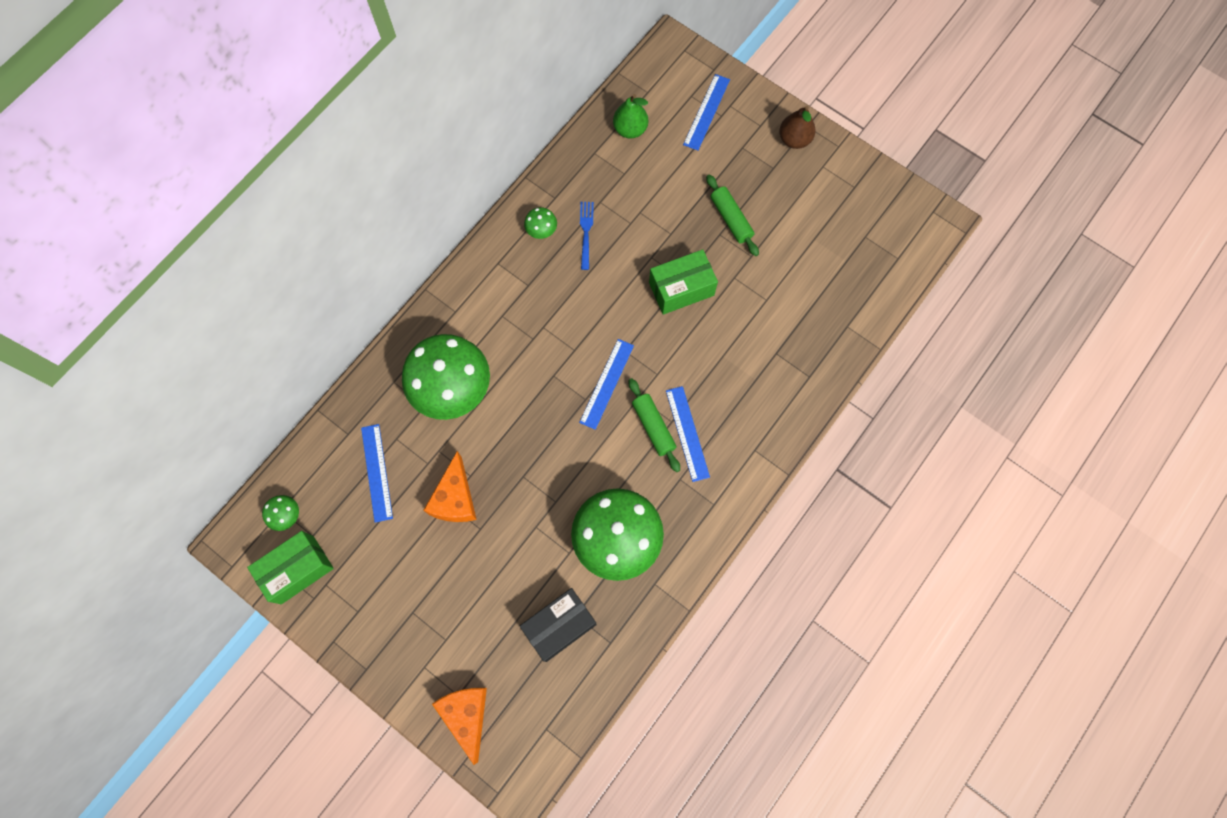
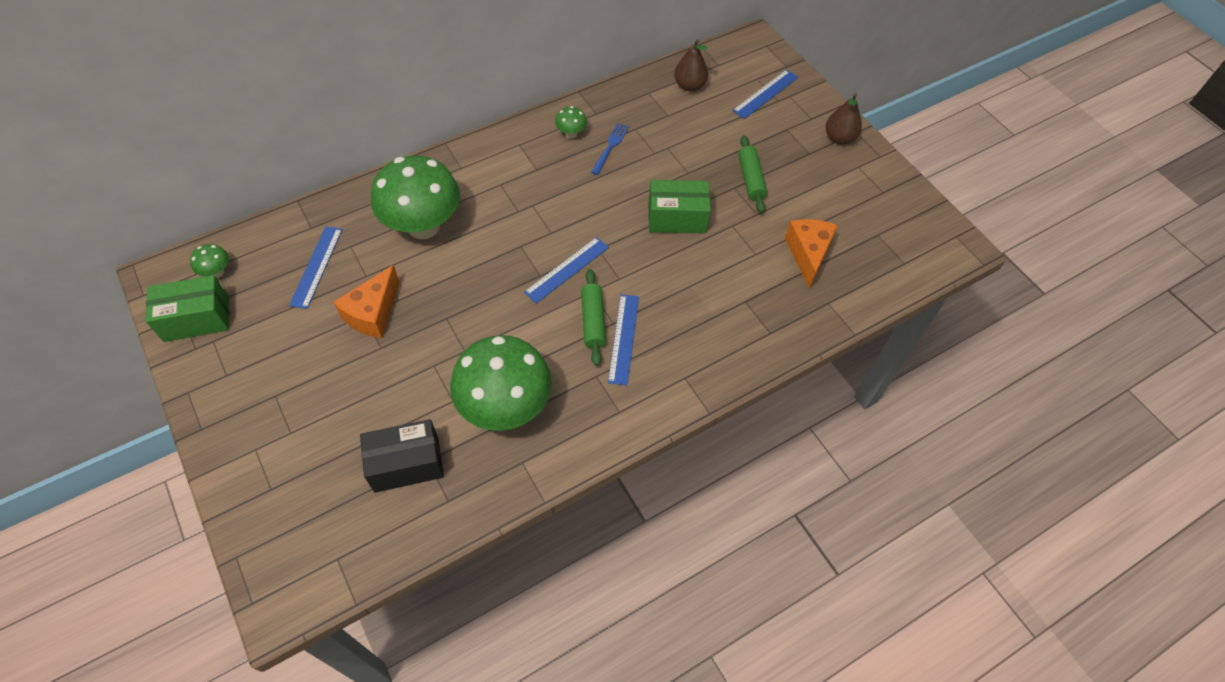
camera: 20 degrees right, 15 degrees down
orange cheese [432,688,487,765] -> orange cheese moved to [785,219,838,289]
green pear [613,94,648,139] -> brown pear [674,39,708,91]

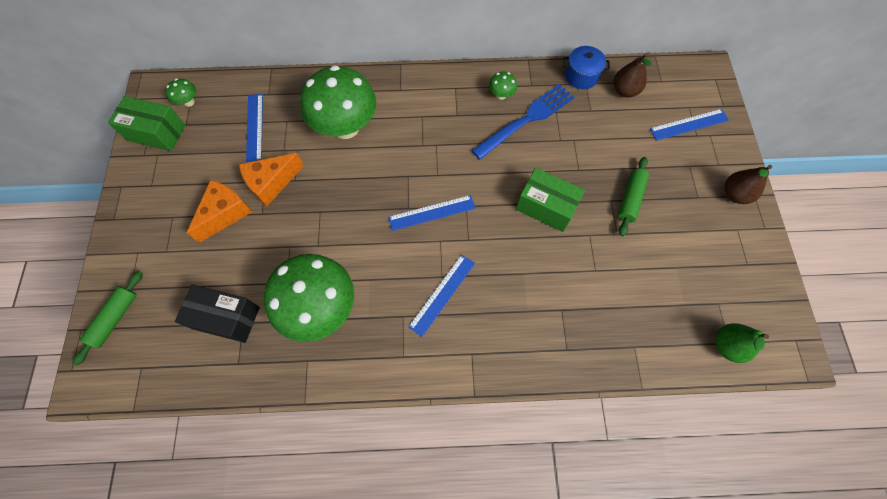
camera: 30 degrees right, 10 degrees up
blue ruler [289,226,343,309] -> blue ruler turned 45 degrees counterclockwise [246,94,263,163]
green rolling pin [581,269,606,366] -> green rolling pin moved to [73,271,143,366]
blue fork [591,123,629,175] -> blue fork [471,84,574,159], size x1.90
orange cheese [785,219,838,289] -> orange cheese moved to [187,180,252,243]
none -> blue pot [564,46,610,89]
none -> green pear [715,323,769,363]

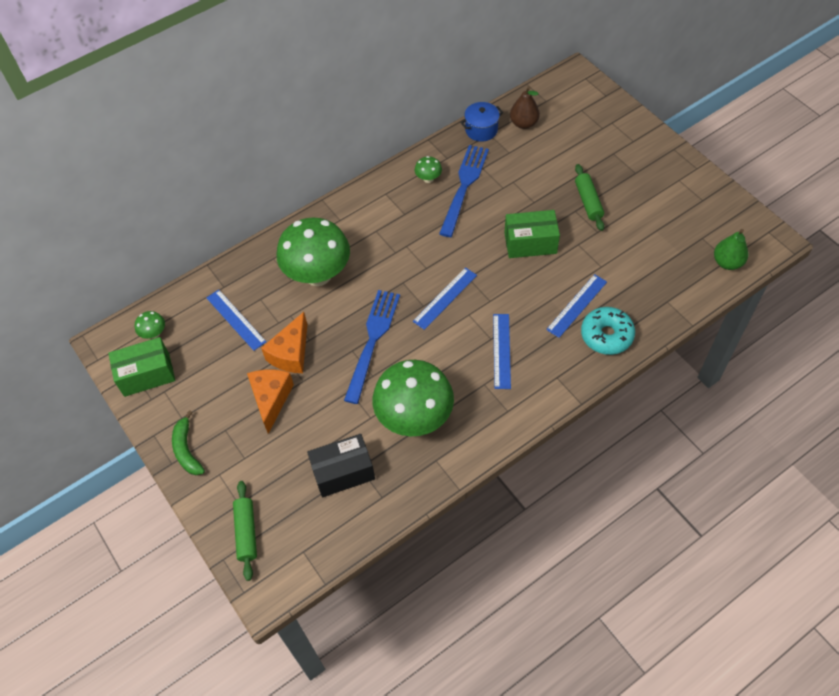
camera: 30 degrees left, 10 degrees down
blue ruler [650,109,729,141] -> blue ruler moved to [546,274,607,338]
brown pear [724,165,772,204] -> none
none -> green banana [172,410,205,475]
none -> blue fork [344,290,400,404]
none -> turquoise donut [581,307,635,355]

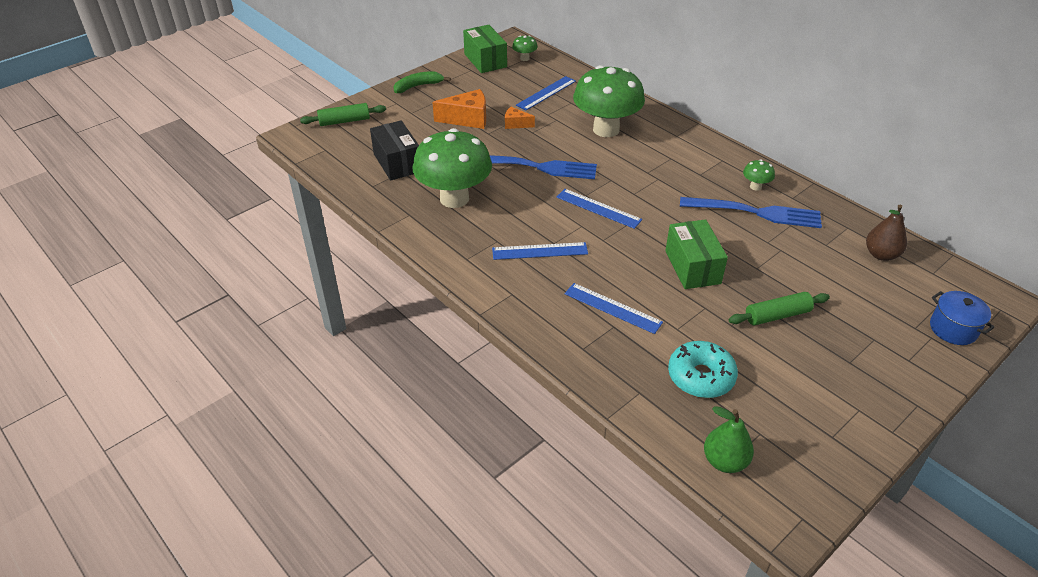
camera: 80 degrees right, 15 degrees down
orange cheese [261,312,307,373] -> orange cheese [505,107,535,129], size x0.57
blue pot [460,102,503,142] -> blue pot moved to [930,291,995,345]
turquoise donut [581,307,635,355] -> turquoise donut moved to [668,341,738,398]

